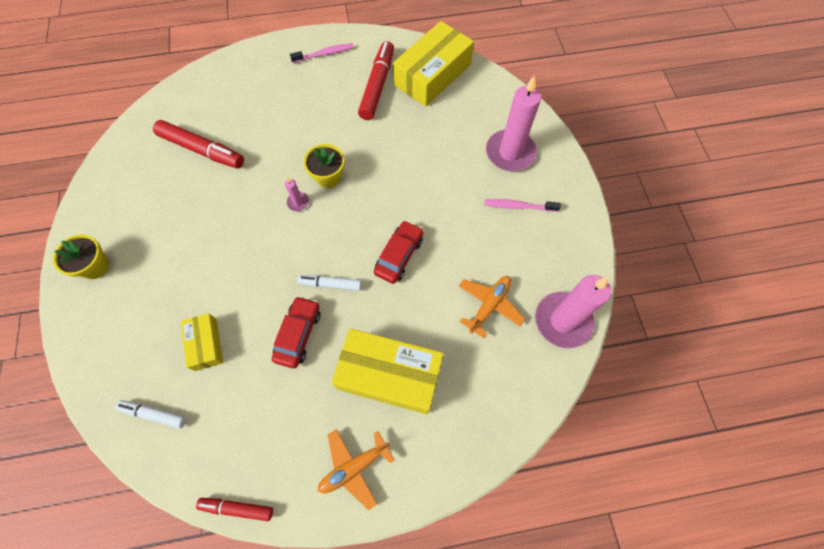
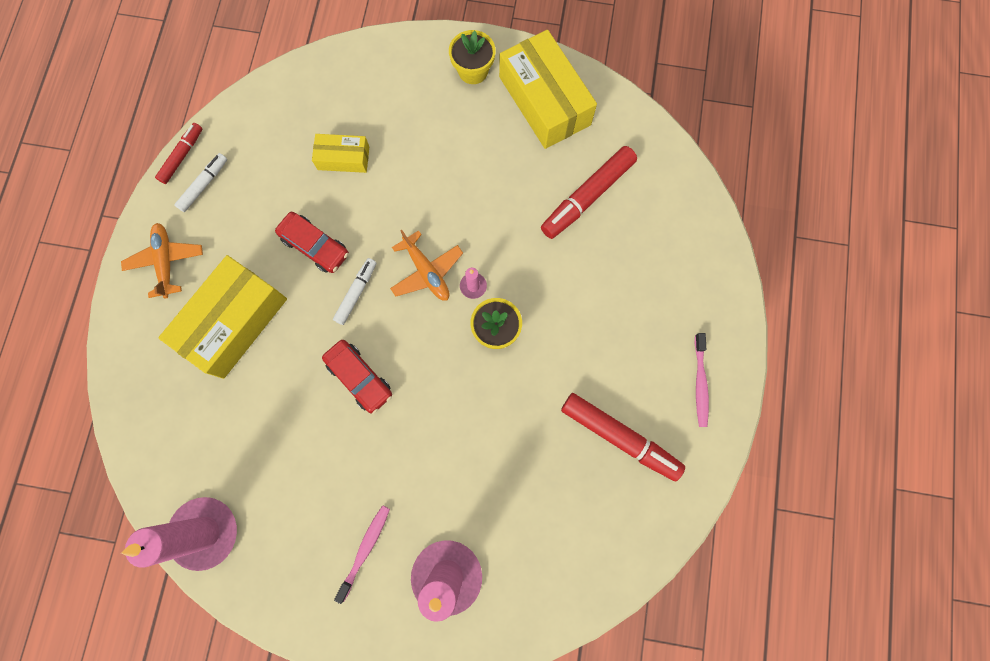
camera: 110 degrees right, 10 degrees up
white marker [116,400,186,429] -> white marker moved to [174,153,227,212]
yellow box [393,21,474,107] -> yellow box moved to [499,30,597,149]
orange plane [459,276,525,339] -> orange plane moved to [390,230,463,301]

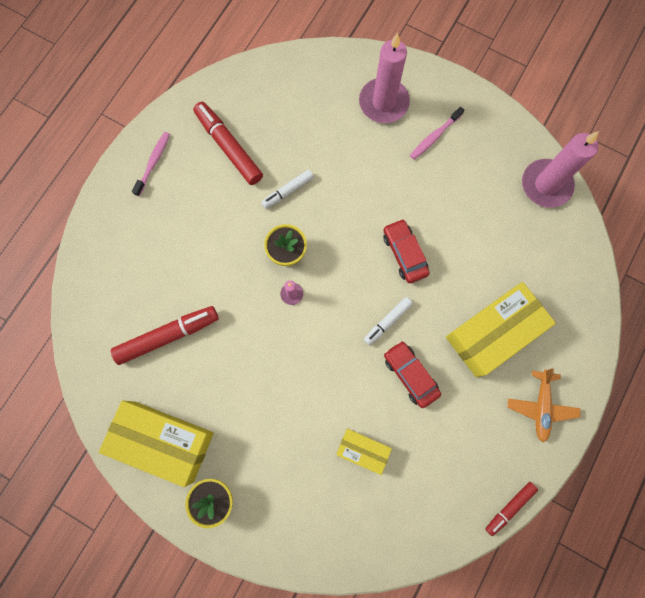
camera: 160 degrees left, 0 degrees up
white marker [174,153,227,212] -> white marker moved to [261,170,314,209]
orange plane [390,230,463,301] -> none
yellow box [499,30,597,149] -> yellow box turned 60 degrees counterclockwise [99,401,214,487]

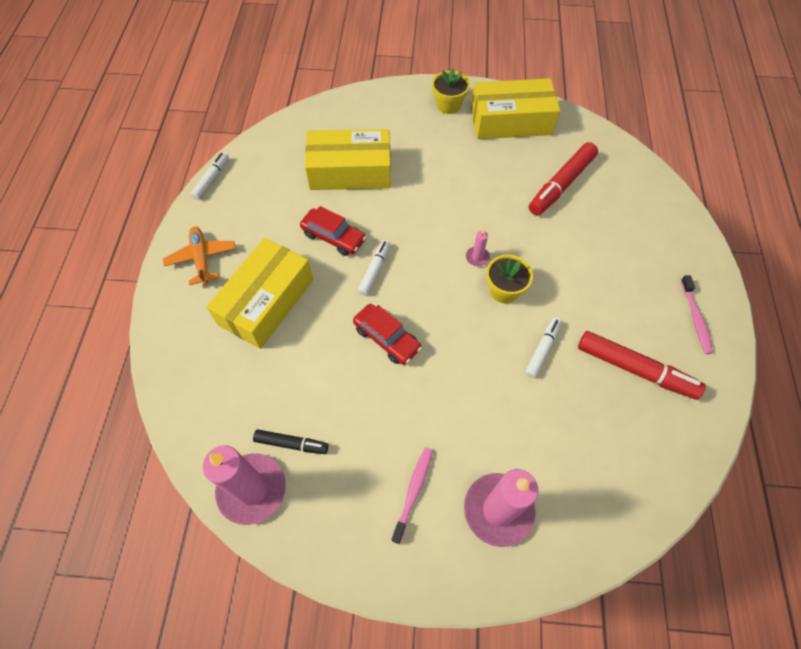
camera: 155 degrees right, 15 degrees down
yellow box [337,429,392,475] -> yellow box [305,129,391,190], size x1.90
red marker [485,482,538,536] -> white marker [191,152,229,200]
none -> black marker [253,429,328,454]

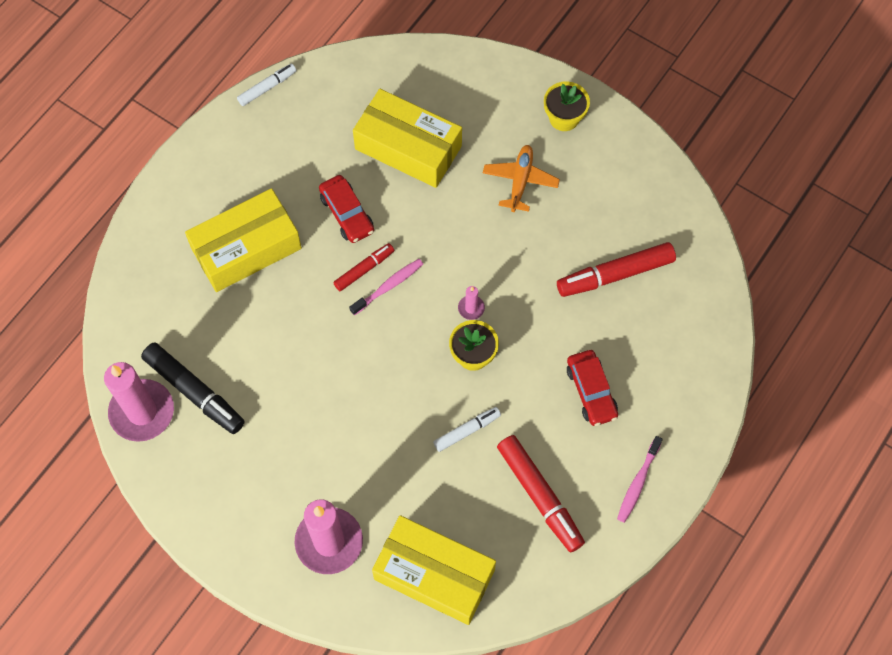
camera: 30 degrees right, 5 degrees up
orange plane [163,226,236,285] -> orange plane moved to [483,145,560,212]
black marker [253,429,328,454] -> black marker [141,342,245,434], size x1.74
red car [353,304,422,365] -> red car moved to [567,350,618,426]
white marker [358,240,391,296] -> red marker [333,243,394,291]
pink toothbrush [391,447,433,544] -> pink toothbrush moved to [349,259,423,316]
yellow box [471,78,560,139] -> yellow box moved to [372,515,496,625]

